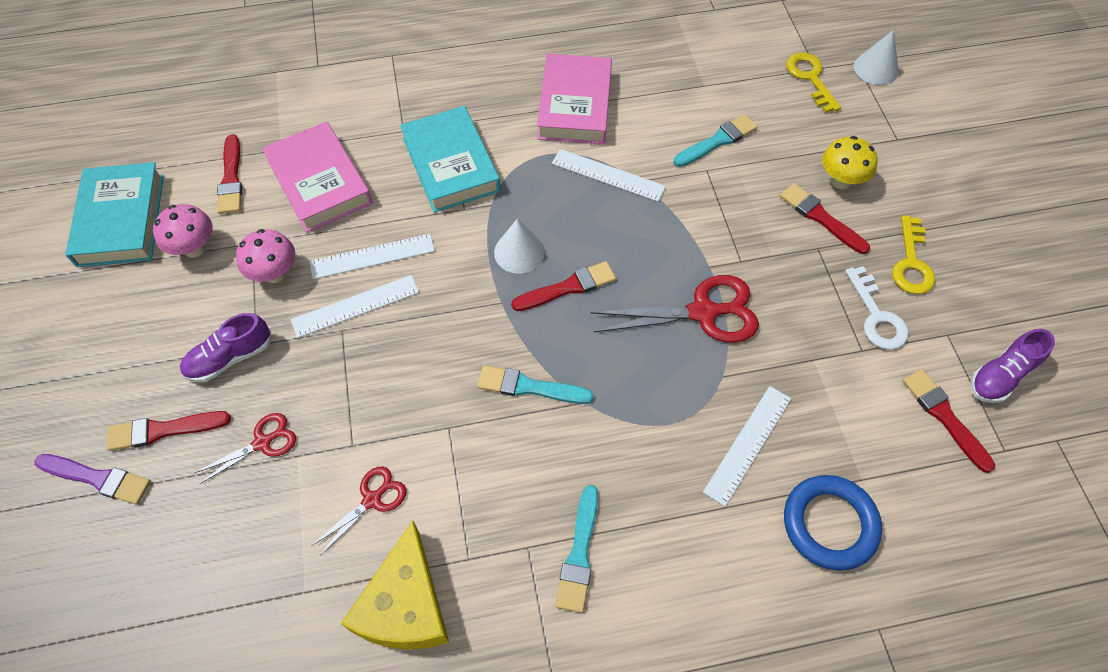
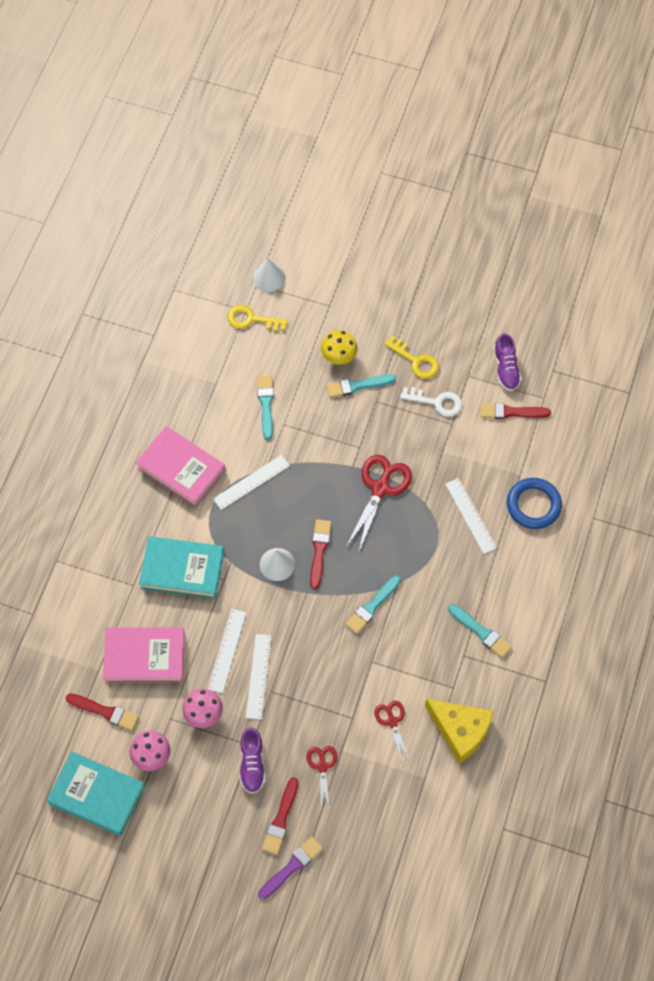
camera: 60 degrees left, 5 degrees up
red brush [780,183,870,254] -> turquoise brush [326,374,396,398]

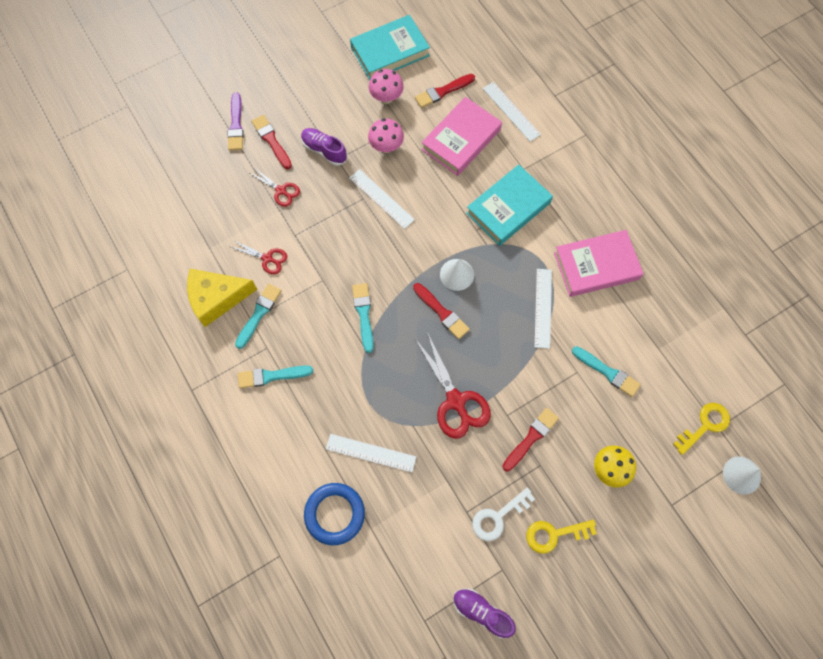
camera: 130 degrees right, 5 degrees up
white ruler [208,609,246,693] -> white ruler moved to [483,82,541,142]
turquoise brush [326,374,396,398] -> turquoise brush moved to [235,284,282,349]
red brush [480,403,551,419] -> red brush moved to [503,408,559,472]

